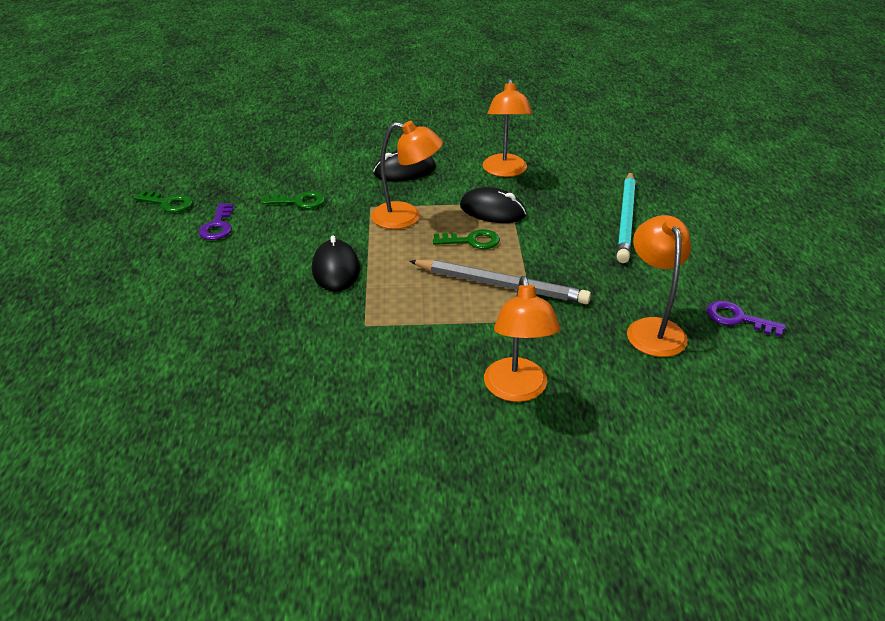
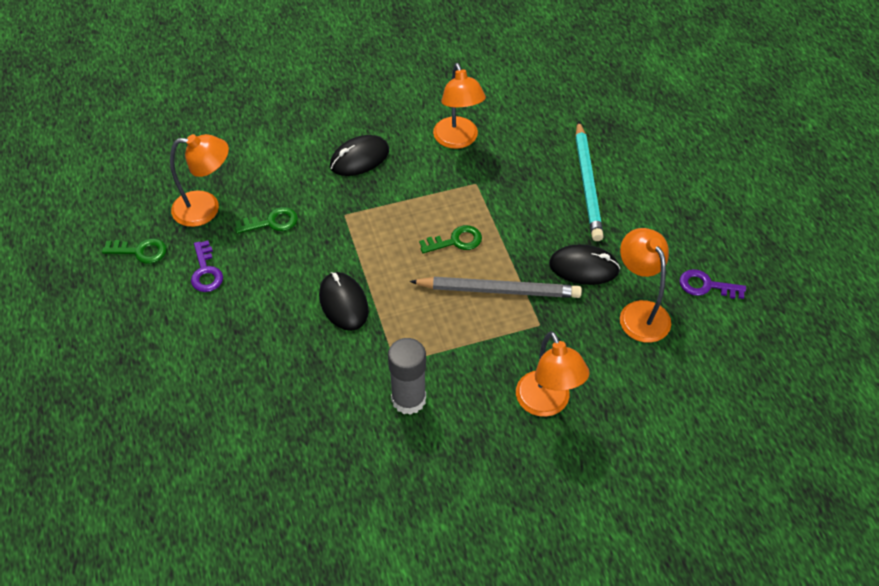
camera: 15 degrees left, 15 degrees up
orange lamp [371,121,443,229] -> orange lamp moved to [170,134,229,227]
black mouse [460,187,526,223] -> black mouse moved to [549,244,620,285]
none -> grey glue stick [388,338,426,415]

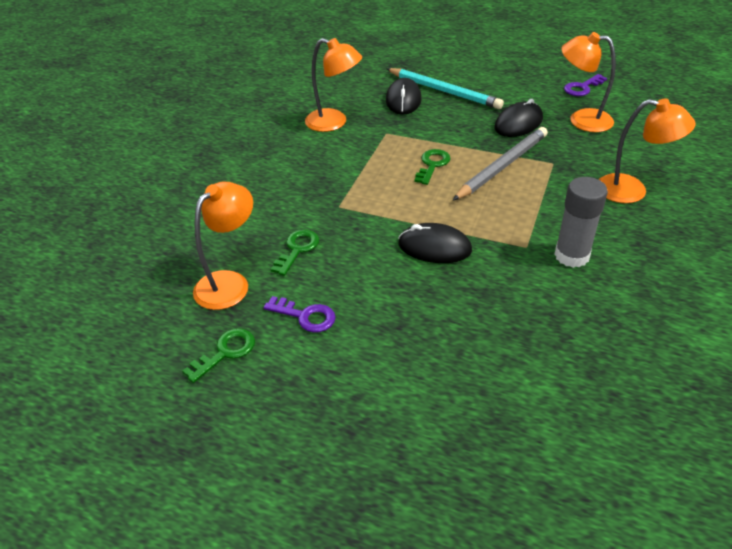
camera: 50 degrees left, 10 degrees down
black mouse [330,135,389,176] -> black mouse moved to [386,78,422,115]

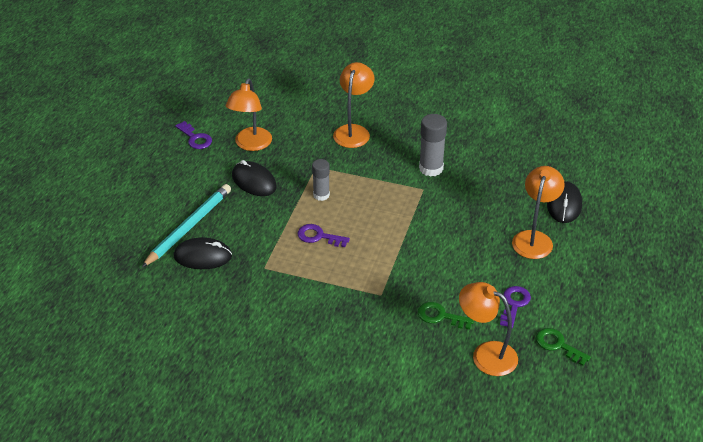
camera: 95 degrees left, 0 degrees up
orange lamp [305,38,362,132] -> orange lamp moved to [512,166,565,259]
black mouse [398,223,472,263] -> black mouse moved to [547,182,582,223]
green key [414,149,451,185] -> purple key [298,224,350,247]
grey pencil [453,127,548,200] -> grey glue stick [312,159,330,201]

